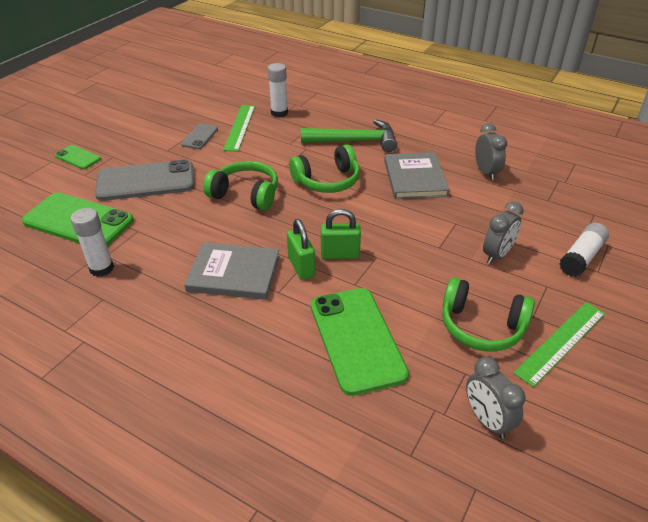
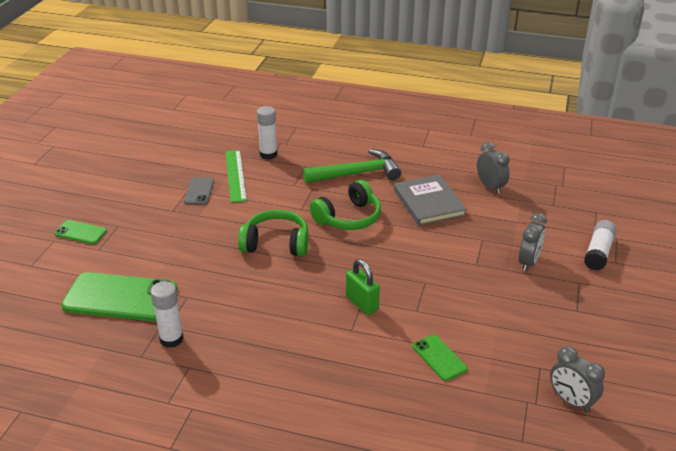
camera: 15 degrees left, 5 degrees down
grey phone [95,159,194,201] -> none
grey book [184,242,280,300] -> none
green phone [311,288,409,396] -> green phone [413,335,467,381], size x0.50
green padlock [321,209,361,259] -> none
green headphones [442,277,535,352] -> none
green ruler [513,302,606,387] -> none

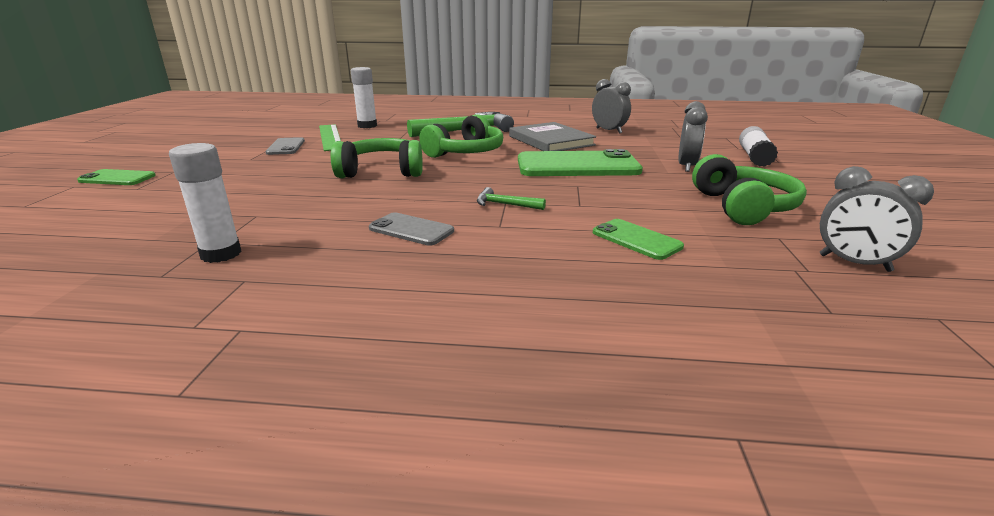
camera: 10 degrees left, 10 degrees down
green phone [62,272,178,322] -> green phone moved to [518,149,643,176]
green padlock [346,259,380,315] -> green hammer [477,187,546,210]
none -> grey phone [369,212,454,246]
none -> green headphones [692,154,807,225]

